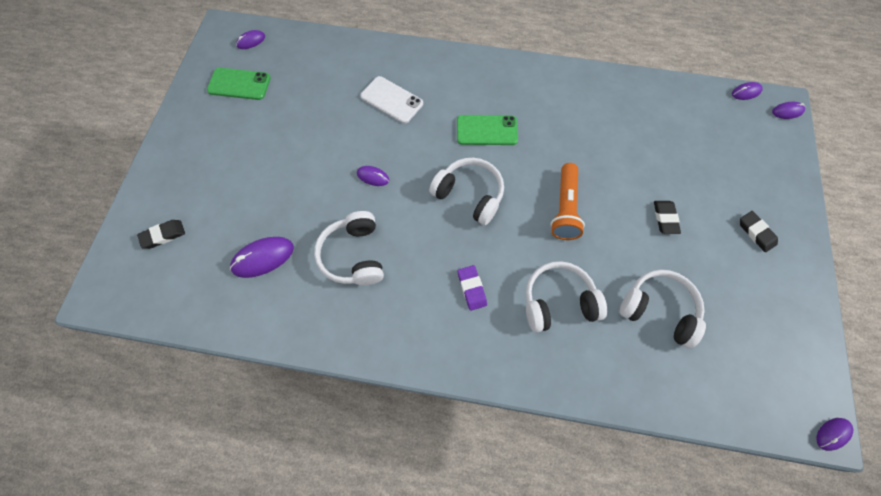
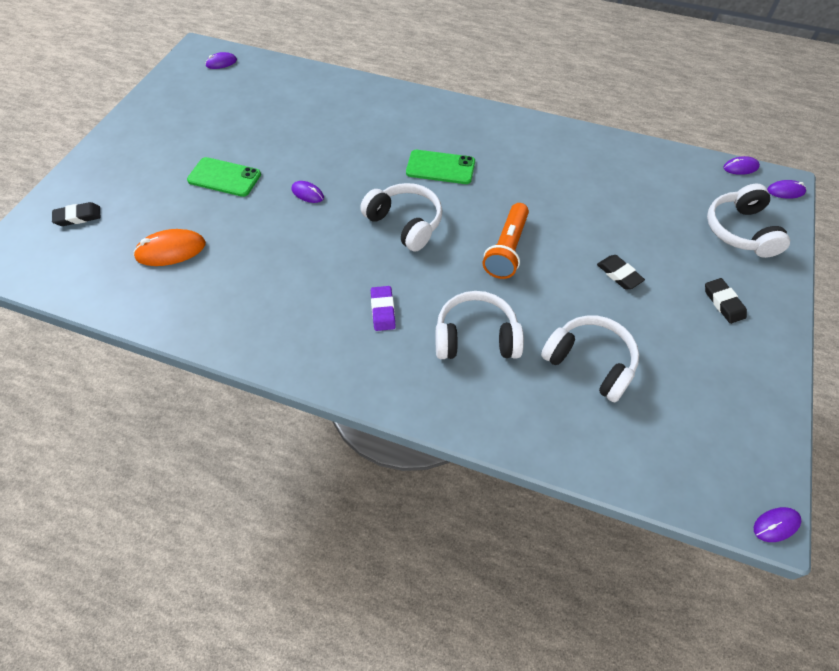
camera: 10 degrees right, 10 degrees down
green phone [207,68,271,100] -> green phone moved to [187,157,261,197]
purple mouse [230,237,294,278] -> orange mouse [133,229,206,266]
white headphones [314,211,384,285] -> white headphones moved to [707,183,790,258]
white phone [360,76,423,124] -> none
black eraser [654,201,681,234] -> black eraser turned 45 degrees counterclockwise [597,255,645,290]

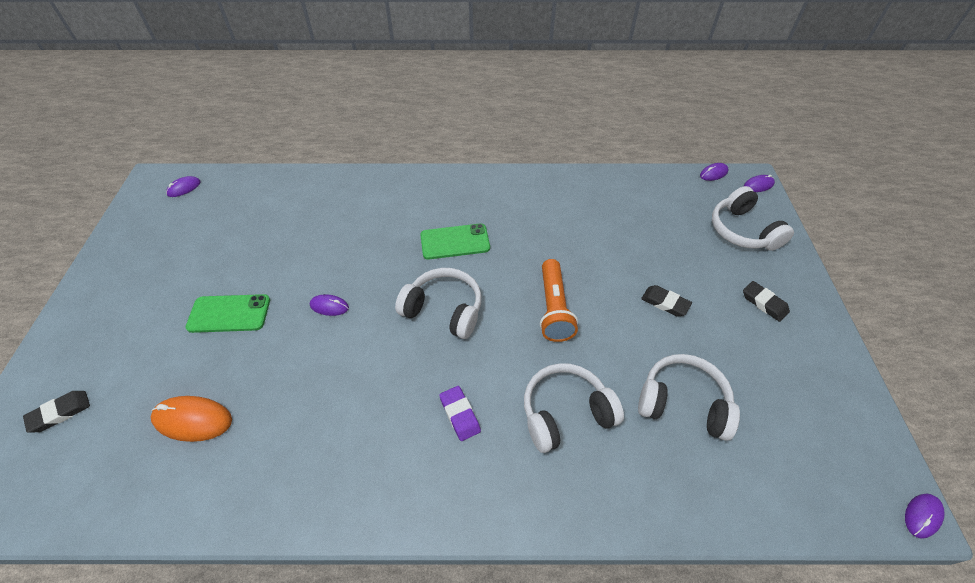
camera: 20 degrees left, 5 degrees down
orange mouse [133,229,206,266] -> orange mouse turned 45 degrees clockwise [151,396,232,442]

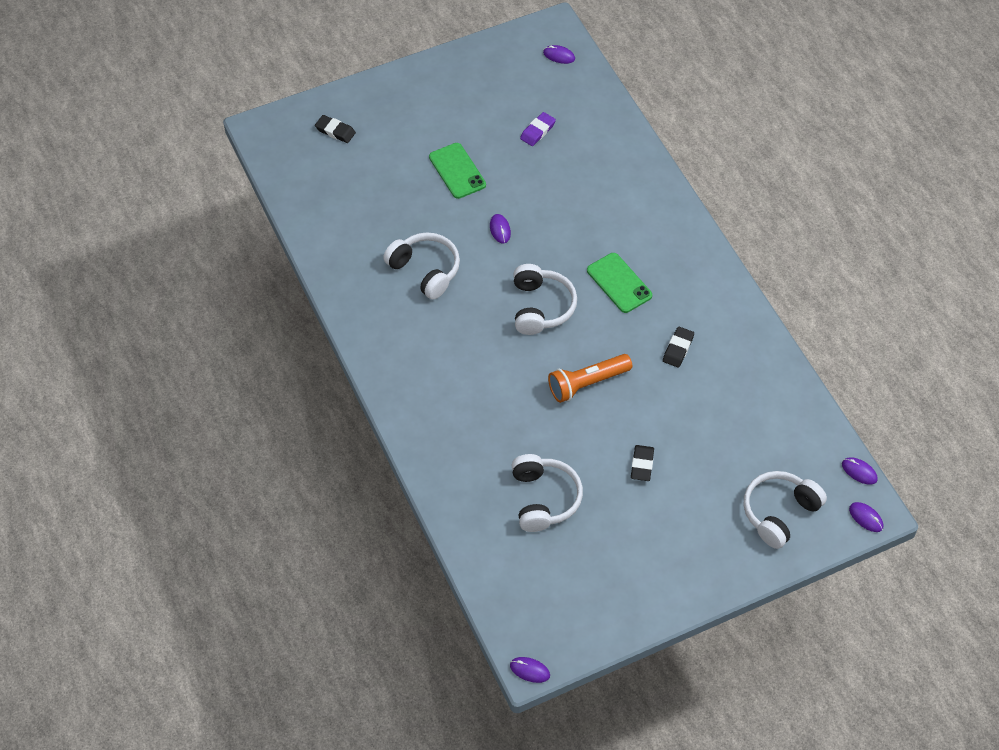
camera: 65 degrees right, 5 degrees up
orange mouse [151,396,232,442] -> none
purple eraser [439,386,481,441] -> purple eraser moved to [520,112,556,146]
white headphones [524,363,624,453] -> white headphones moved to [383,233,460,300]
black eraser [743,281,790,322] -> black eraser moved to [663,327,694,368]

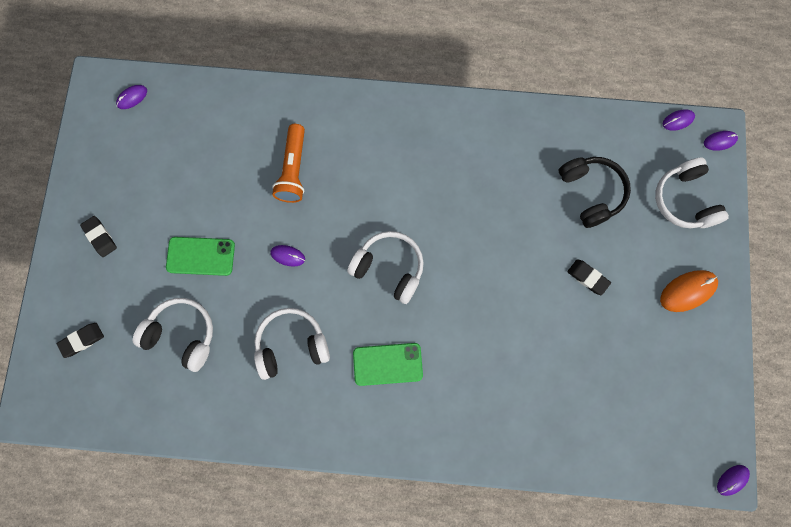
camera: 60 degrees left, 20 degrees up
white headphones [511,454,583,532] -> white headphones moved to [133,298,213,372]
purple eraser [520,112,556,146] -> none
orange flashlight [548,354,632,403] -> orange flashlight moved to [272,124,305,203]
green phone [587,253,652,313] -> green phone moved to [353,343,423,386]
black eraser [663,327,694,368] -> black eraser moved to [80,216,117,257]
none -> black headphones [559,157,631,228]
none -> orange mouse [660,270,718,312]

